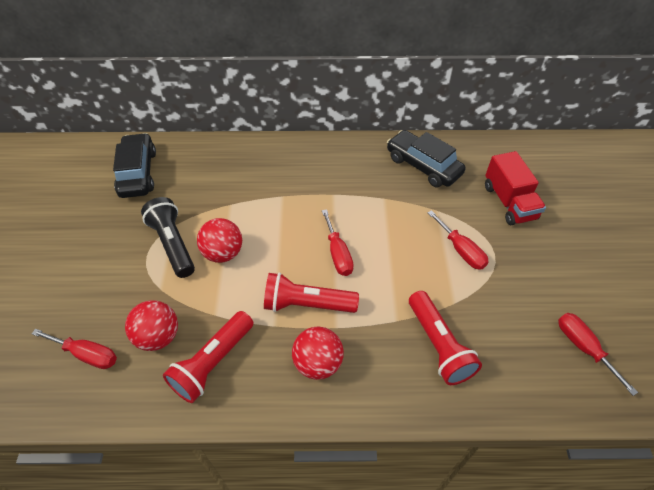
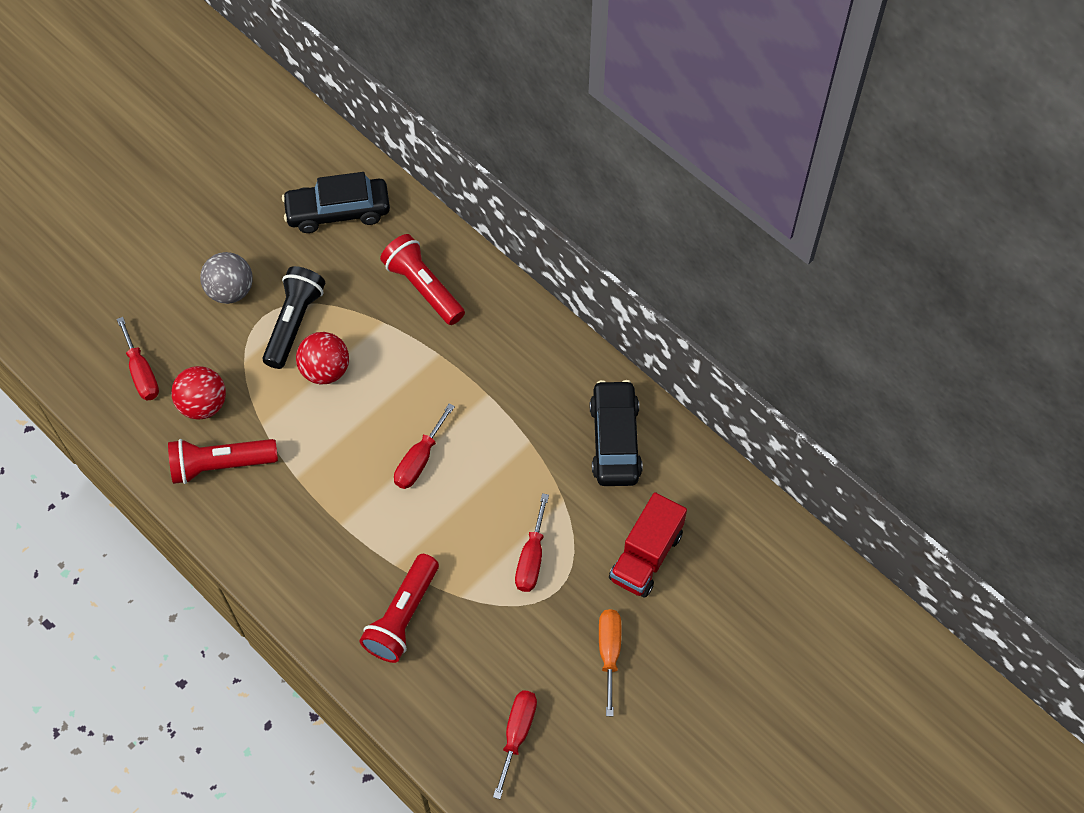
camera: 45 degrees right, 10 degrees up
black car [113,133,156,198] -> black car turned 135 degrees counterclockwise [282,172,390,233]
red flashlight [264,273,359,313] -> red flashlight moved to [380,234,465,325]
red ball [292,326,344,380] -> none
none -> grey ball [200,252,253,304]
none -> orange screwdriver [599,609,621,716]

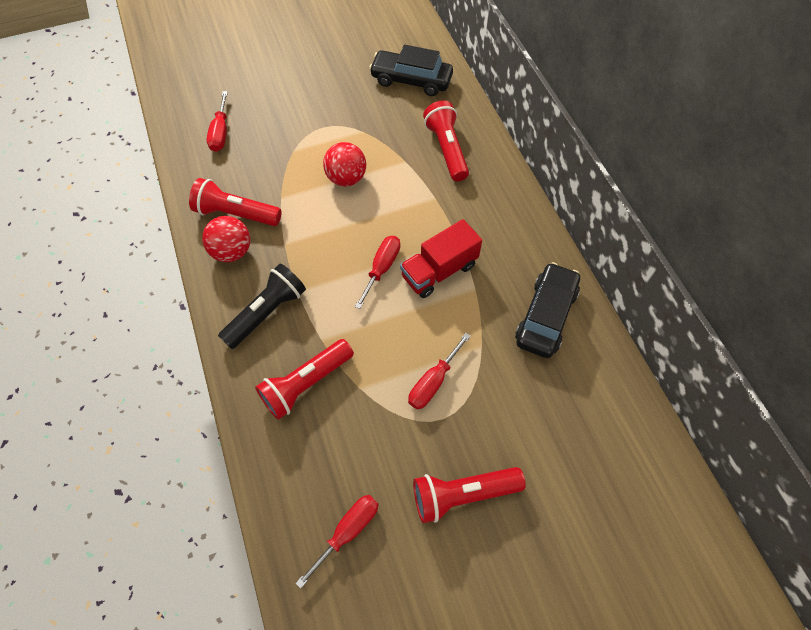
camera: 25 degrees right, 0 degrees up
red ball [171,366,226,420] -> red ball moved to [202,216,250,262]
grey ball [200,252,253,304] -> none
black flashlight [263,266,325,369] -> black flashlight moved to [218,263,306,349]
red screwdriver [394,403,455,489] -> red screwdriver turned 150 degrees clockwise [355,236,400,309]
orange screwdriver [599,609,621,716] -> red flashlight [413,467,526,523]
red truck [609,492,687,598] -> red truck moved to [400,219,482,298]

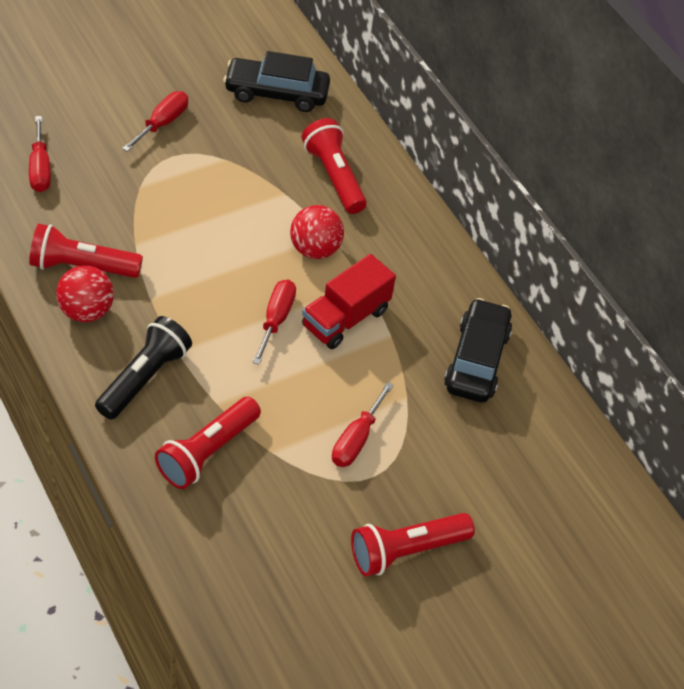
camera: 15 degrees left, 10 degrees down
red screwdriver [295,495,379,589] -> red screwdriver moved to [122,91,188,152]
red ball [323,142,366,187] -> red ball moved to [290,205,344,259]

